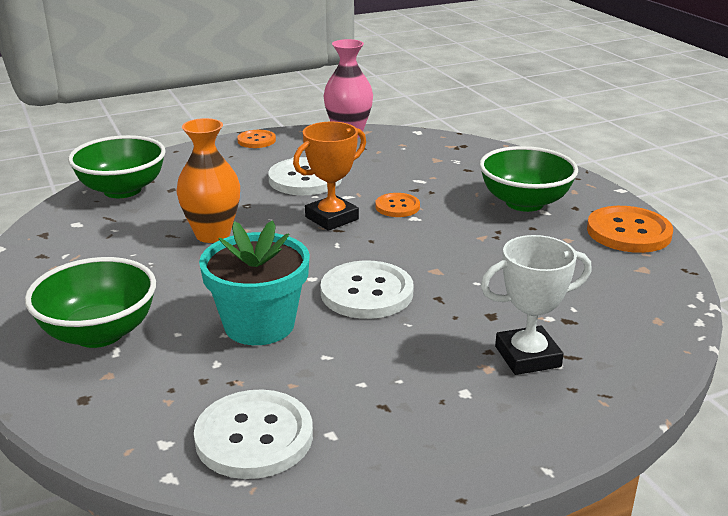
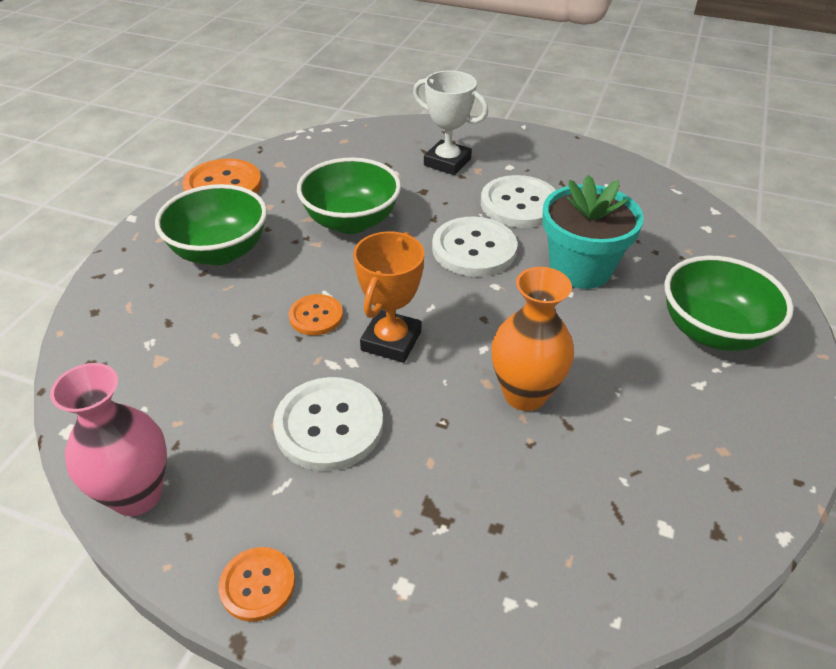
camera: 135 degrees left, 15 degrees up
green bowl [68,135,166,198] -> green bowl moved to [297,157,401,234]
white button [194,390,313,479] -> white button moved to [481,175,556,228]
orange trophy [293,121,366,231] -> orange trophy turned 75 degrees counterclockwise [353,231,424,363]

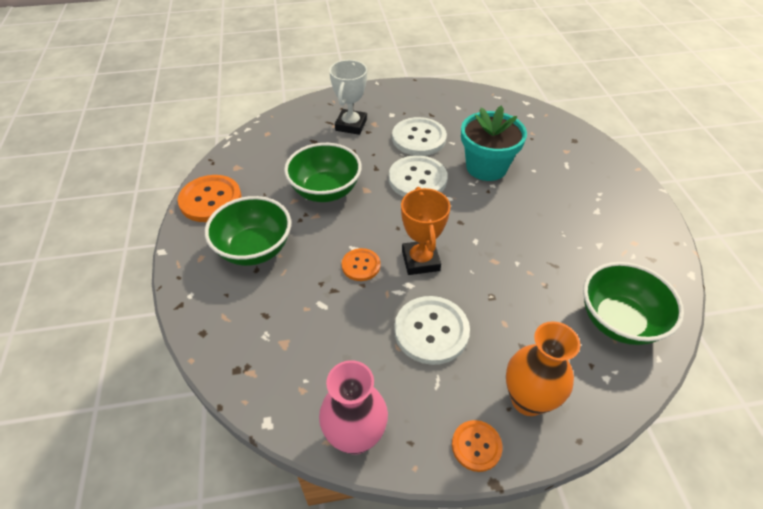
camera: 30 degrees left, 5 degrees up
white trophy [413,70,488,175] -> white trophy turned 75 degrees counterclockwise [329,60,367,135]
orange vase [491,267,574,411] -> orange vase moved to [506,321,580,416]
green bowl [665,256,794,351] -> green bowl moved to [583,262,684,345]

